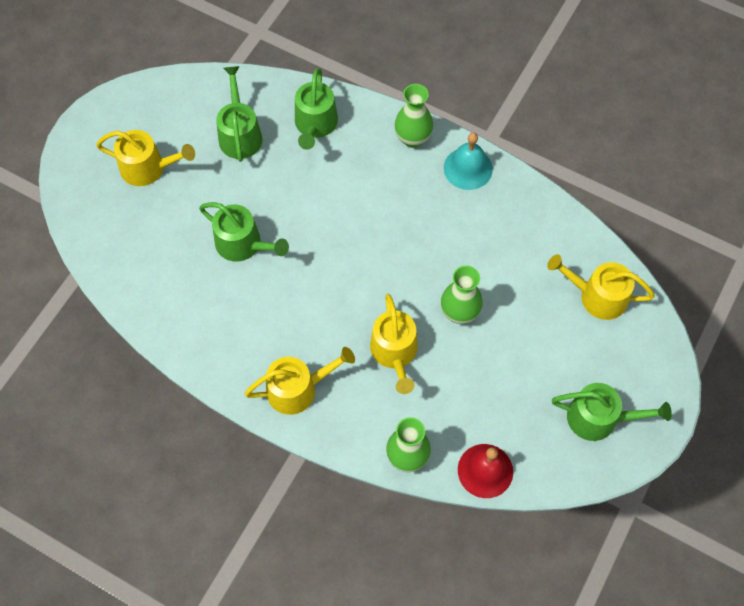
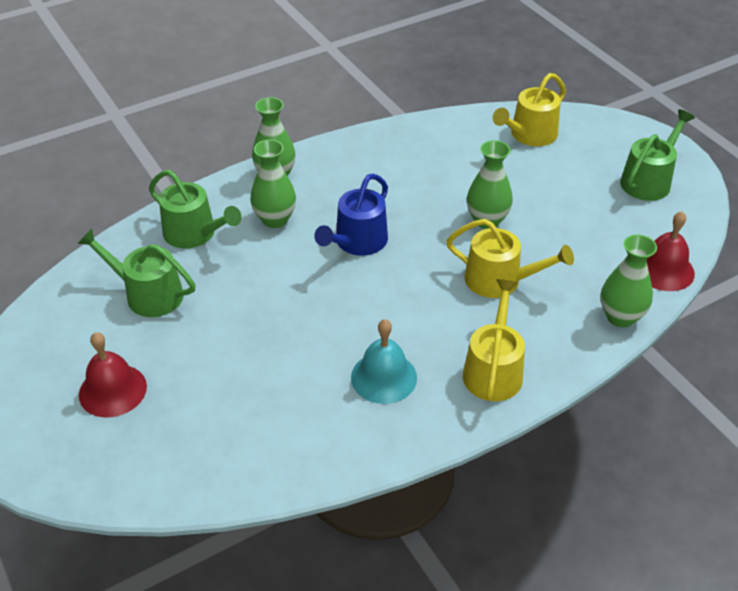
camera: 60 degrees left, 20 degrees down
yellow watering can [96,130,195,186] -> red bell [79,332,147,418]
green watering can [199,202,289,261] -> none
turquoise bell [444,133,493,190] -> turquoise bell moved to [351,319,417,404]
none -> green vase [250,140,296,228]
none -> blue watering can [314,173,388,256]

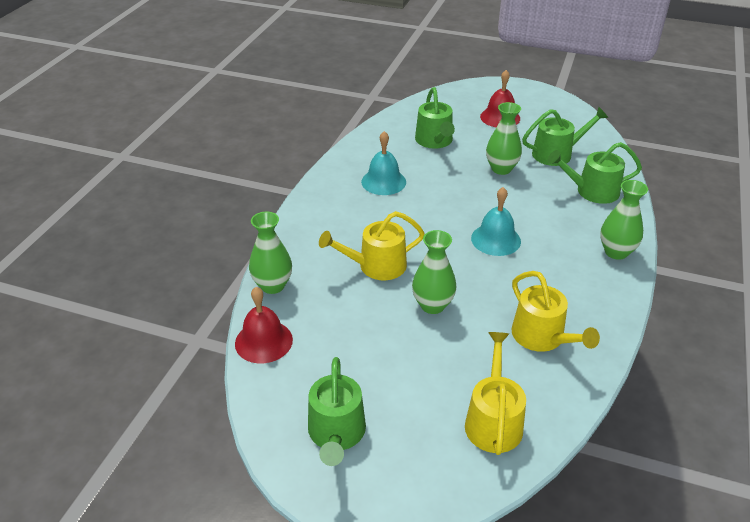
camera: 140 degrees right, 5 degrees down
green vase [250,140,296,228] -> green vase moved to [486,102,522,175]
blue watering can [314,173,388,256] -> turquoise bell [471,187,521,256]
yellow watering can [463,279,525,401] -> yellow watering can moved to [512,271,600,352]
none -> green watering can [415,87,455,149]

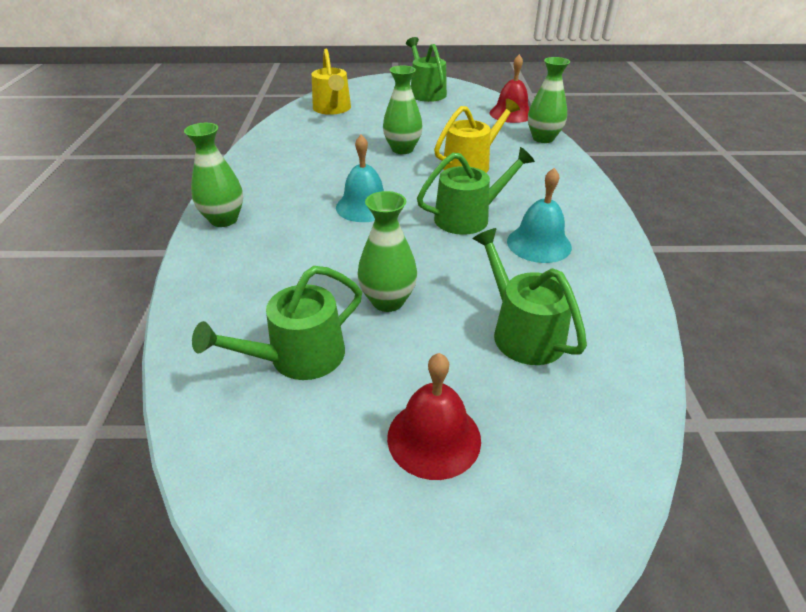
camera: 160 degrees right, 0 degrees up
yellow watering can [512,271,600,352] -> none
green watering can [548,142,642,204] -> green watering can moved to [417,147,535,235]

